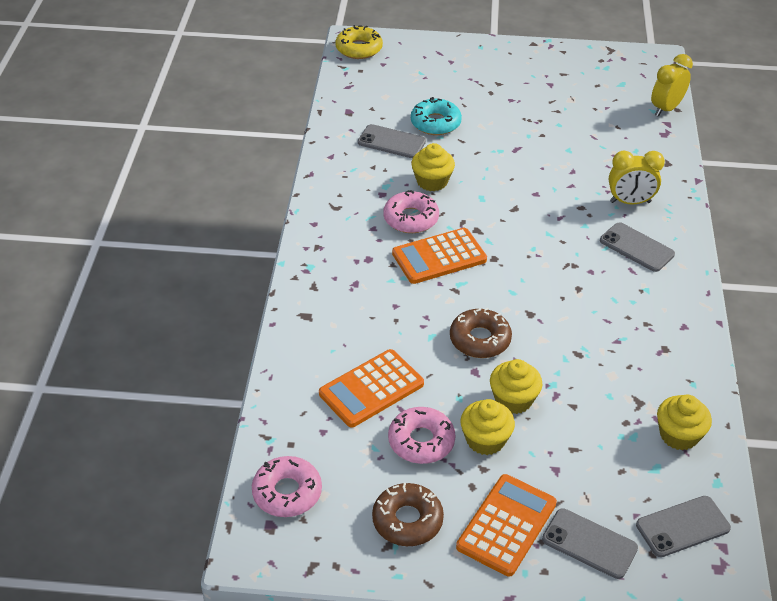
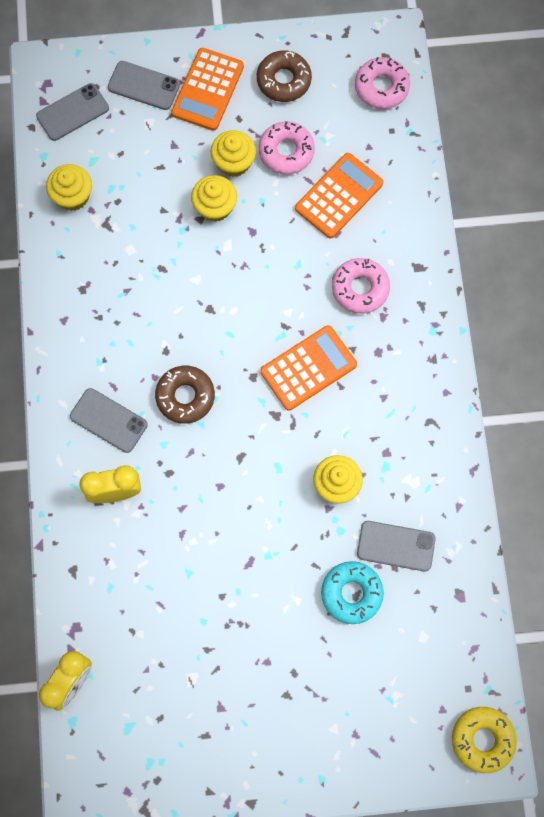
camera: 170 degrees right, 30 degrees up
pink donut [383,190,439,233] -> pink donut moved to [332,258,390,314]
brown donut [450,308,512,358] -> brown donut moved to [155,366,215,424]

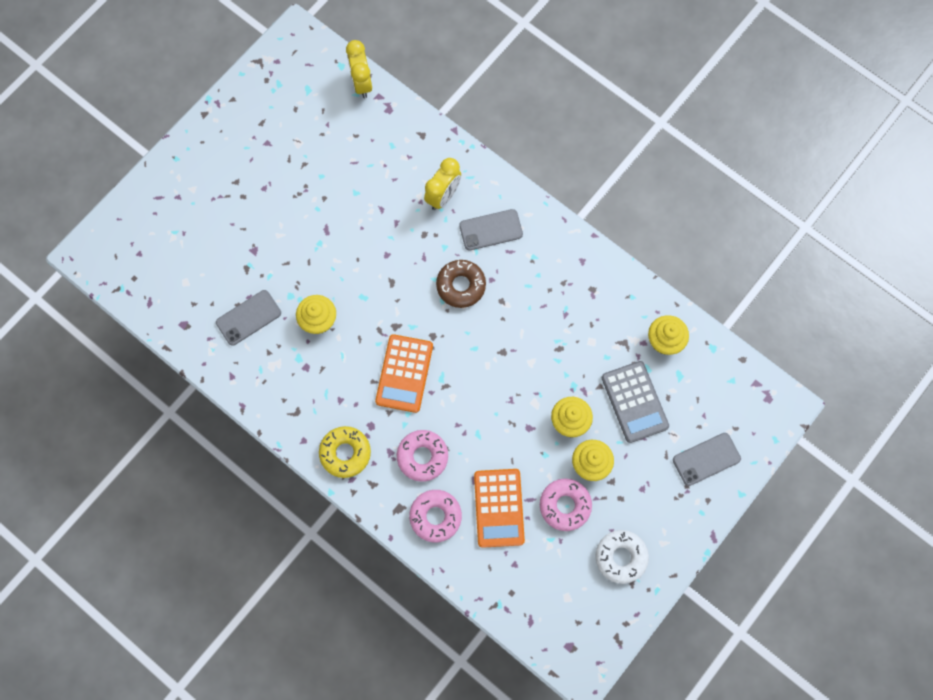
camera: 135 degrees right, 0 degrees up
grey phone [36,83,109,141] -> none
orange calculator [171,48,244,131] -> none
brown donut [257,50,312,102] -> white donut [596,530,649,584]
turquoise donut [321,561,384,624] -> none
pink donut [355,57,410,109] -> pink donut moved to [409,490,462,542]
yellow donut [452,707,517,773] -> yellow donut moved to [319,426,371,478]
none -> grey calculator [602,361,669,443]

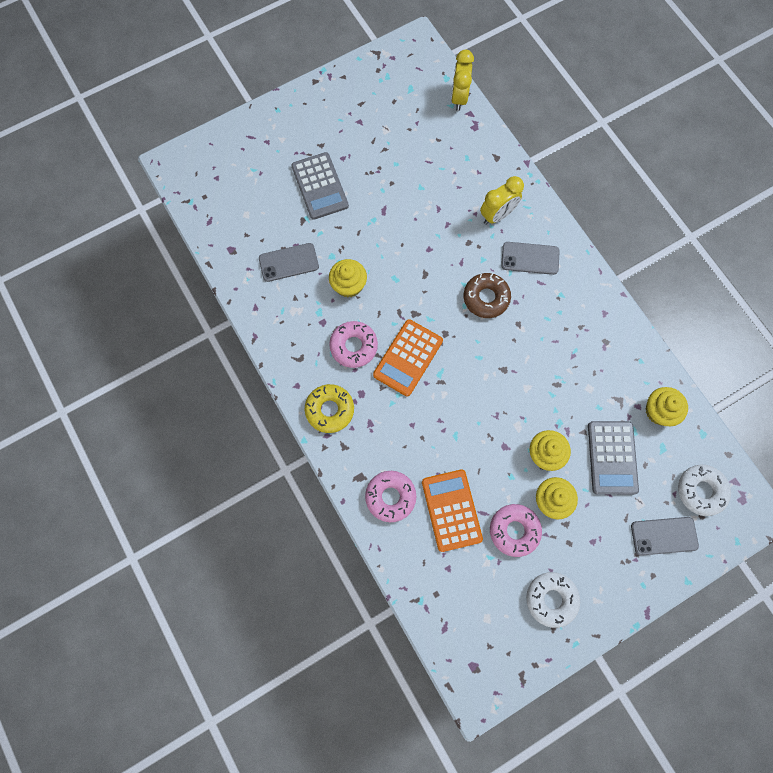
camera: 20 degrees right, 0 degrees up
pink donut [397,430,448,482] -> pink donut moved to [329,321,378,368]
orange calculator [474,469,525,548] -> orange calculator turned 150 degrees clockwise [422,469,483,552]
none -> grey calculator [292,152,349,220]
none -> white donut [678,465,731,516]

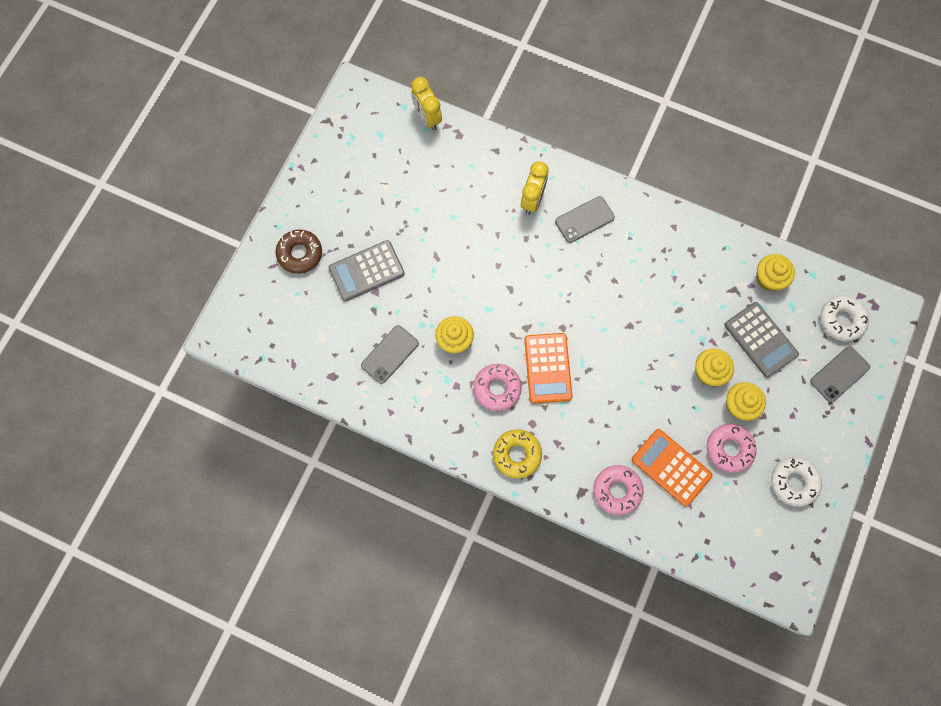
camera: 35 degrees left, 0 degrees up
grey calculator [292,152,349,220] -> grey calculator turned 120 degrees clockwise [328,240,405,301]
brown donut [464,273,511,318] -> brown donut moved to [276,229,322,274]

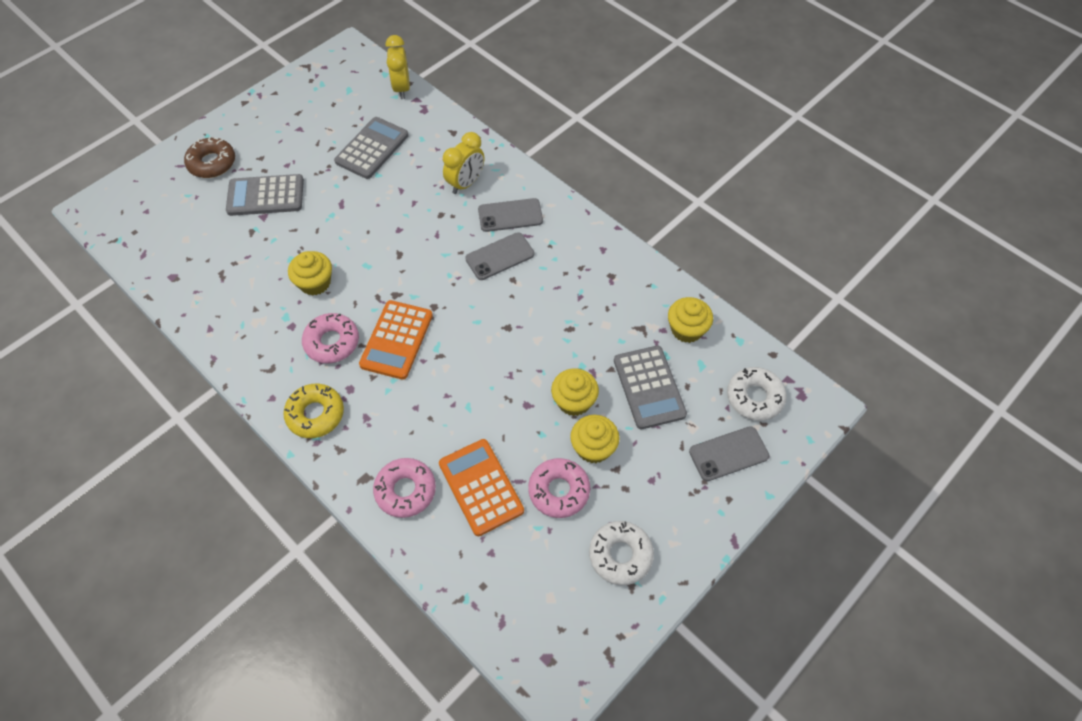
camera: 20 degrees right, 15 degrees down
grey phone [361,325,419,384] -> grey phone moved to [465,232,534,280]
none -> grey calculator [334,117,409,179]

